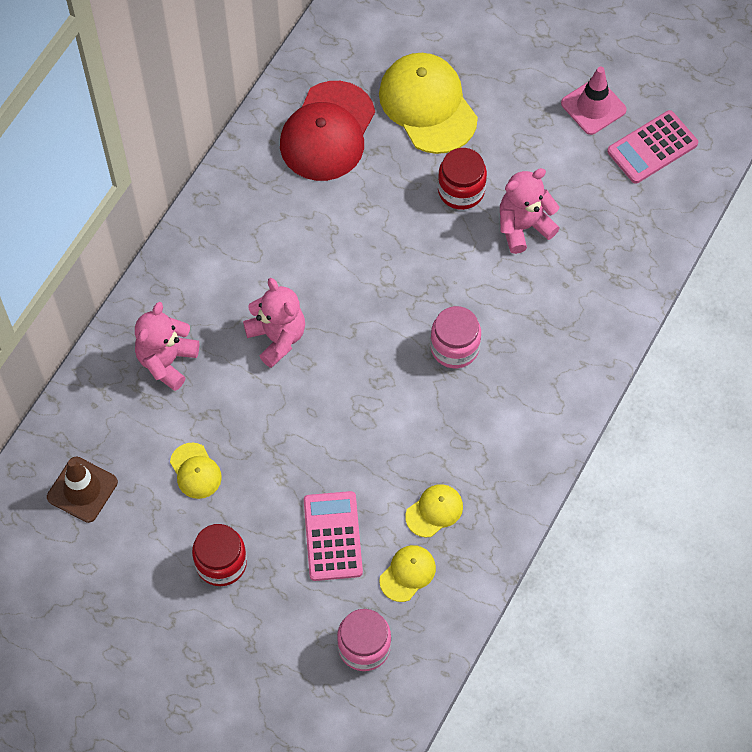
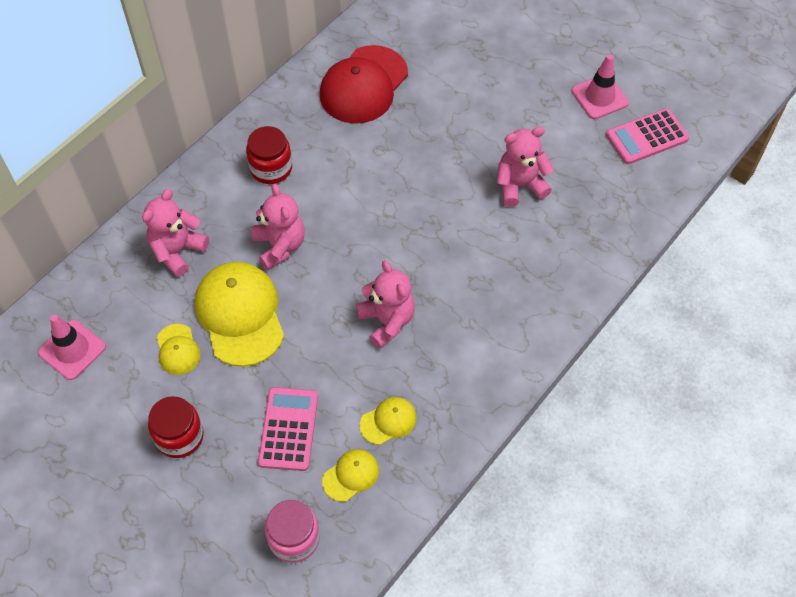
camera: 10 degrees right, 5 degrees down
brown traffic cone [47,457,118,523] -> pink traffic cone [38,315,106,380]
yellow cap [379,53,478,154] -> yellow cap moved to [195,262,284,367]
pink jar [430,306,481,368] -> none
red jar [438,148,487,210] -> red jar moved to [246,126,292,184]
none -> pink teddy bear [356,260,415,349]

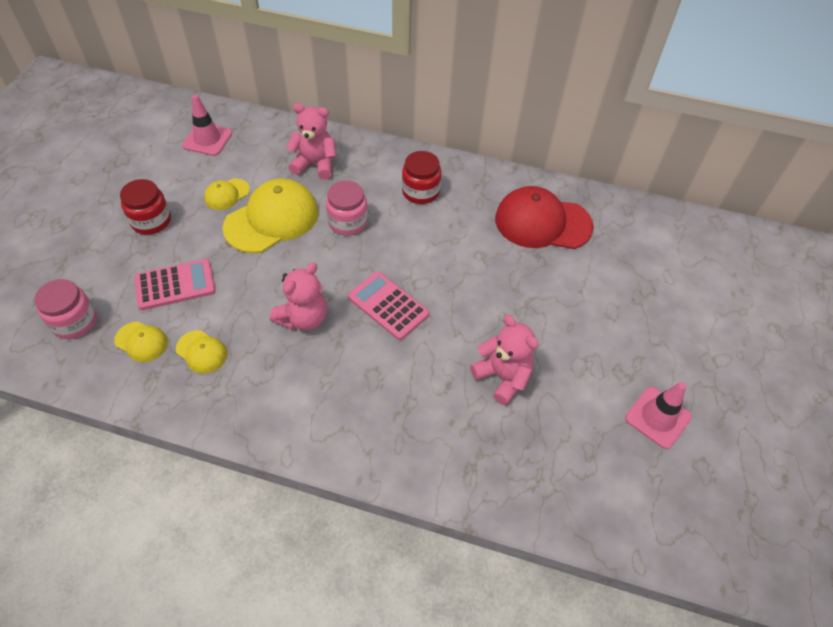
camera: 65 degrees right, 5 degrees down
pink teddy bear [251,184,305,270] -> pink jar [326,181,368,235]
pink calculator [606,108,689,164] -> pink calculator moved to [348,271,429,340]

